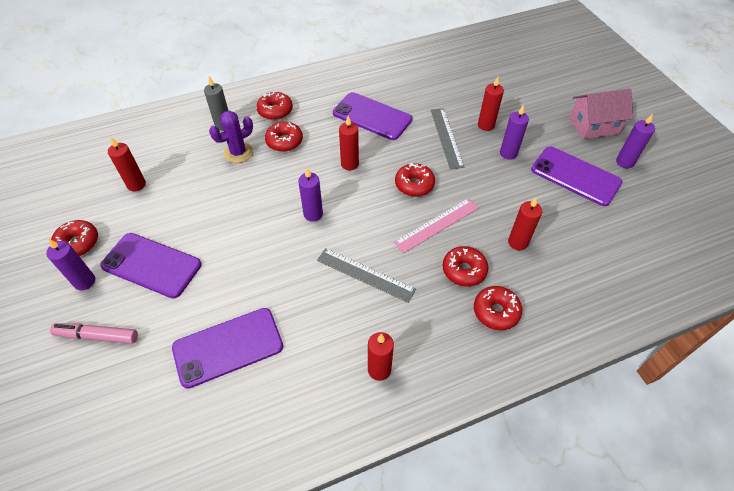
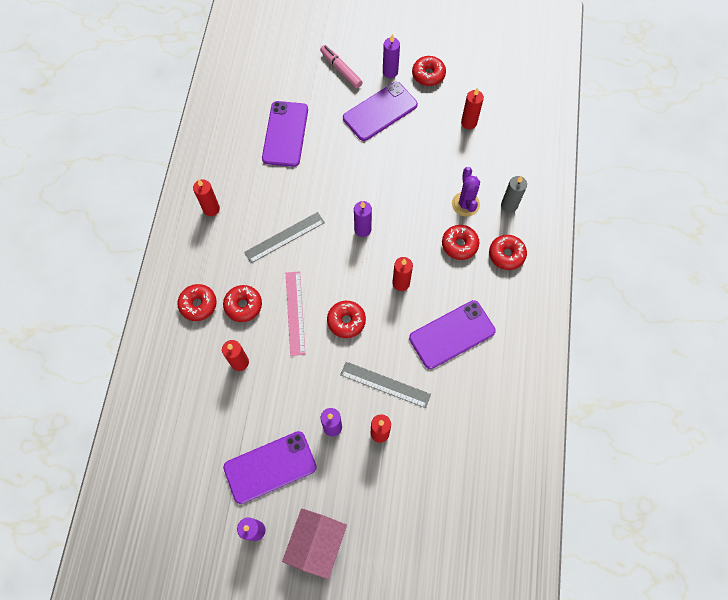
camera: 120 degrees right, 15 degrees up
pink marker [50,323,138,344] -> pink marker turned 75 degrees counterclockwise [320,45,363,88]

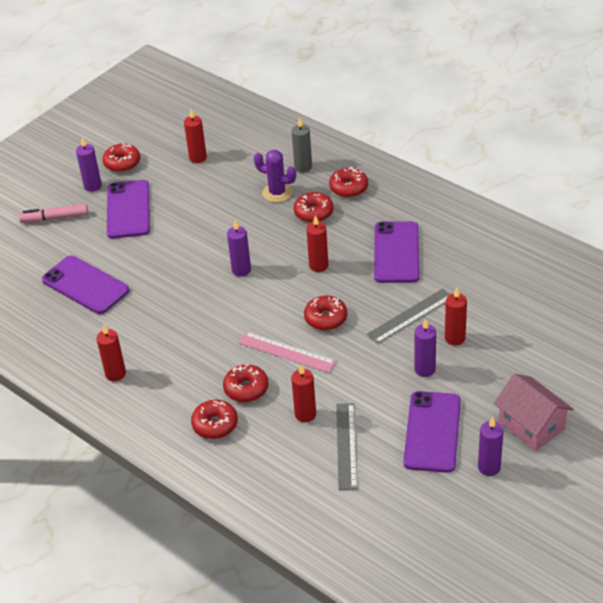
camera: 55 degrees left, 25 degrees down
grey ruler [244,212,325,263] -> grey ruler moved to [336,403,357,490]

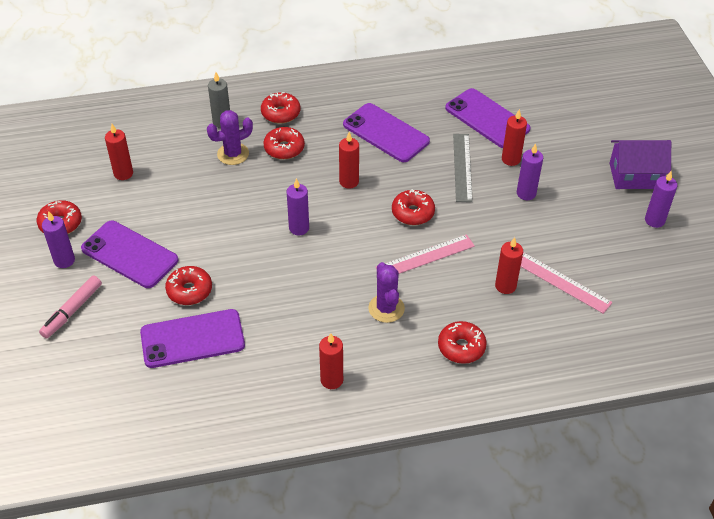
camera: 55 degrees left, 5 degrees up
red donut [223,364,269,402] -> red donut moved to [165,266,212,305]
grey ruler [336,403,357,490] -> pink ruler [521,252,612,314]
purple phone [403,391,461,473] -> purple phone moved to [445,88,531,148]
pink house [494,374,573,451] -> purple house [610,140,671,189]
none -> purple cactus [368,262,405,323]

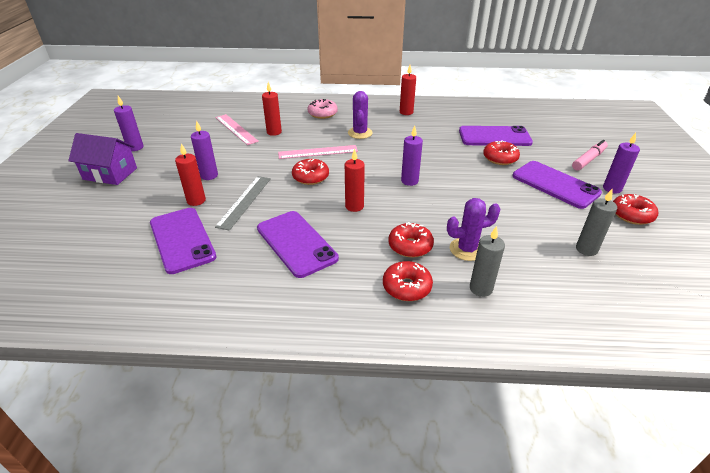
camera: 165 degrees left, 10 degrees down
red candle [105,124,133,180] -> grey candle [576,189,617,256]
red donut [438,321,487,364] -> pink donut [308,99,338,119]

